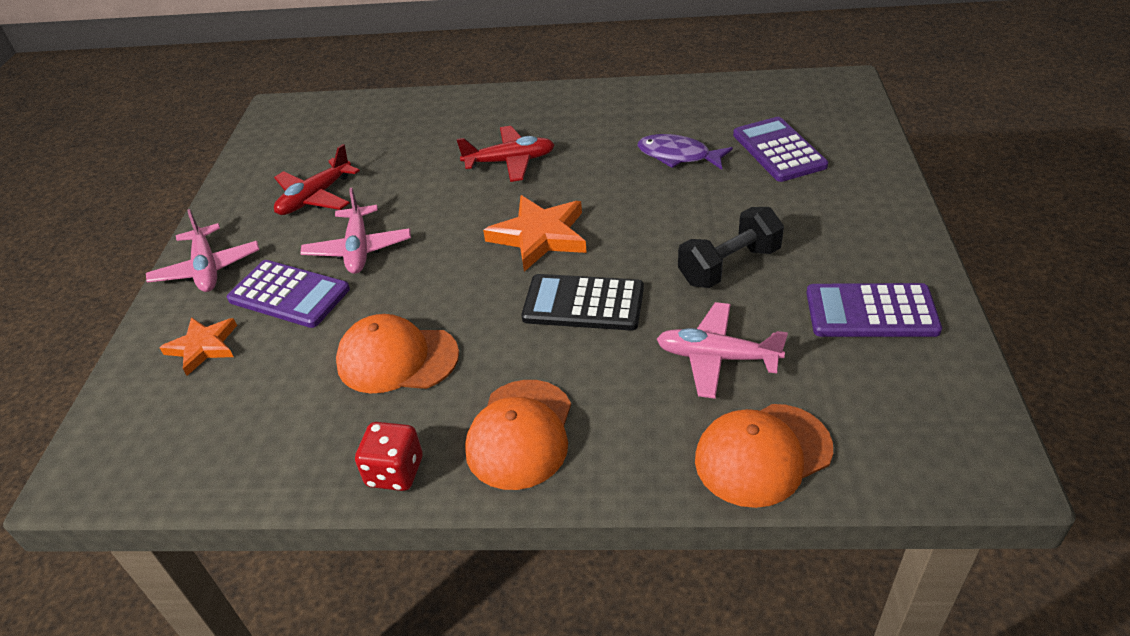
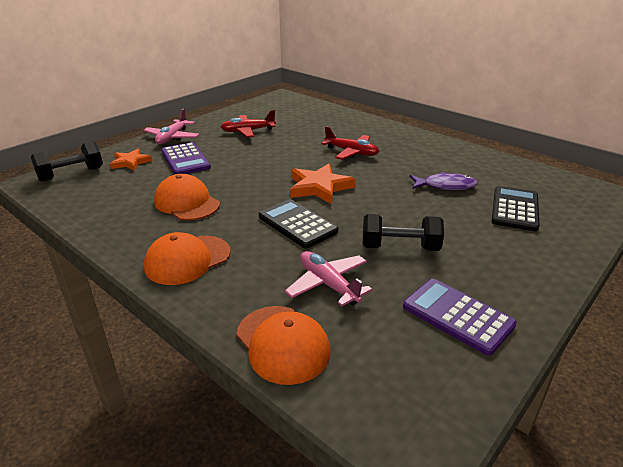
camera: 35 degrees right, 10 degrees down
pink plane [300,188,411,274] -> none
red dice [355,422,423,491] -> none
purple fish [637,134,733,170] -> purple fish turned 120 degrees clockwise [409,172,478,190]
orange cap [695,404,833,508] -> orange cap turned 135 degrees counterclockwise [236,306,330,385]
purple calculator [733,117,828,182] -> black calculator [492,186,540,231]
none -> black dumbbell [31,141,103,182]

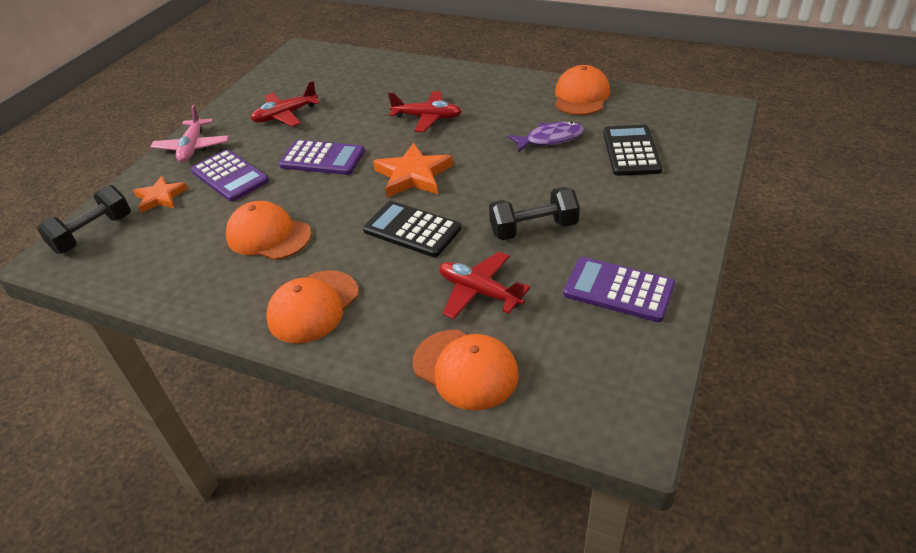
camera: 15 degrees left, 10 degrees up
pink plane [285,251,373,306] -> red plane [439,251,531,319]
none -> purple calculator [279,140,365,175]
none -> orange cap [555,65,610,115]

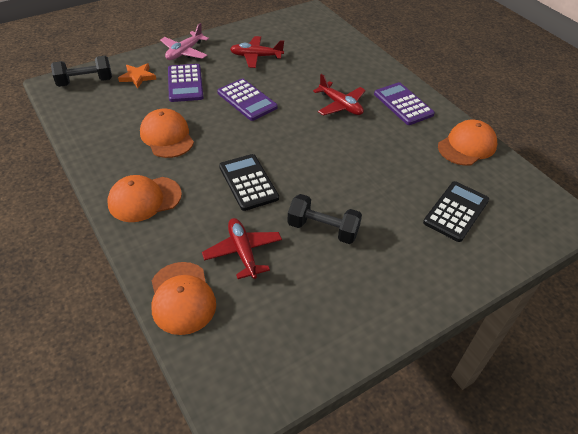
camera: 30 degrees right, 5 degrees up
orange star [373,143,453,197] -> none
purple fish [508,122,584,152] -> none
purple calculator [563,257,675,322] -> purple calculator moved to [374,82,435,125]

